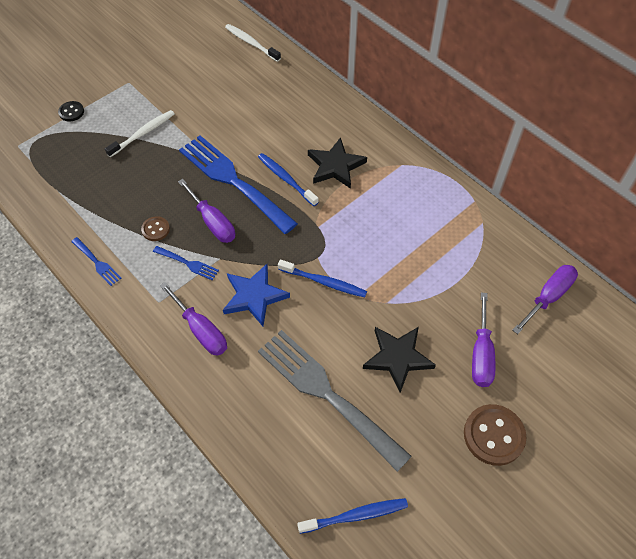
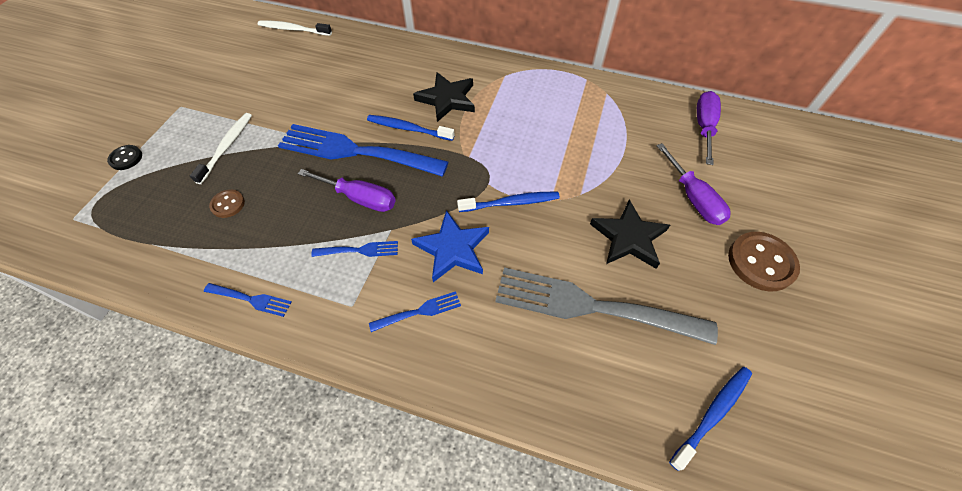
camera: 30 degrees left, 0 degrees up
brown button [141,216,170,241] -> brown button moved to [209,189,245,218]
purple screwdriver [160,282,227,356] -> blue fork [369,291,461,332]

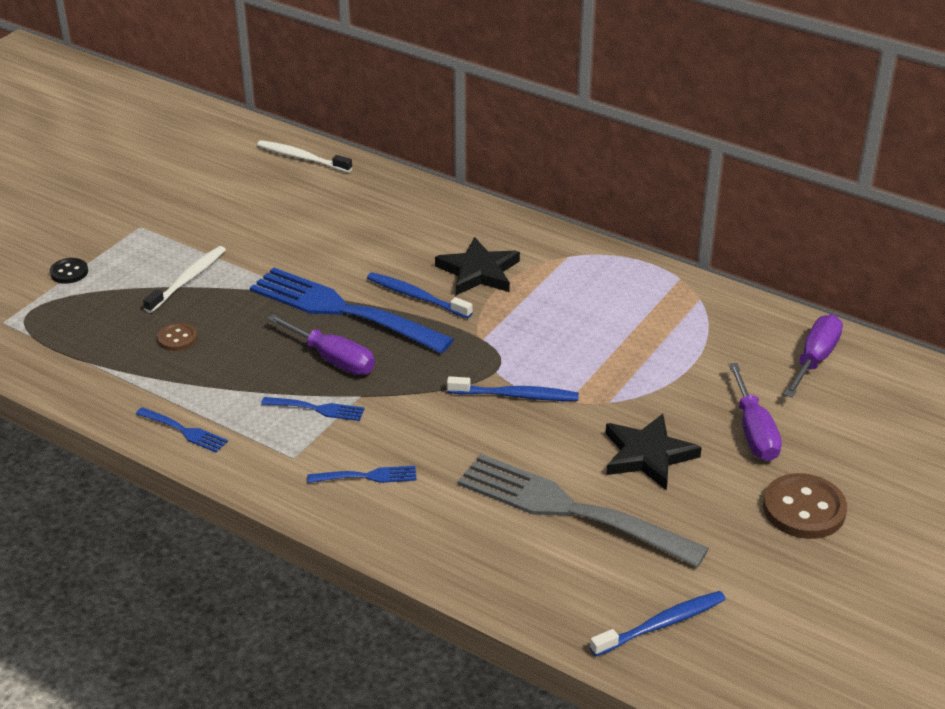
camera: 15 degrees right, 20 degrees down
blue star [411,210,489,282] -> none

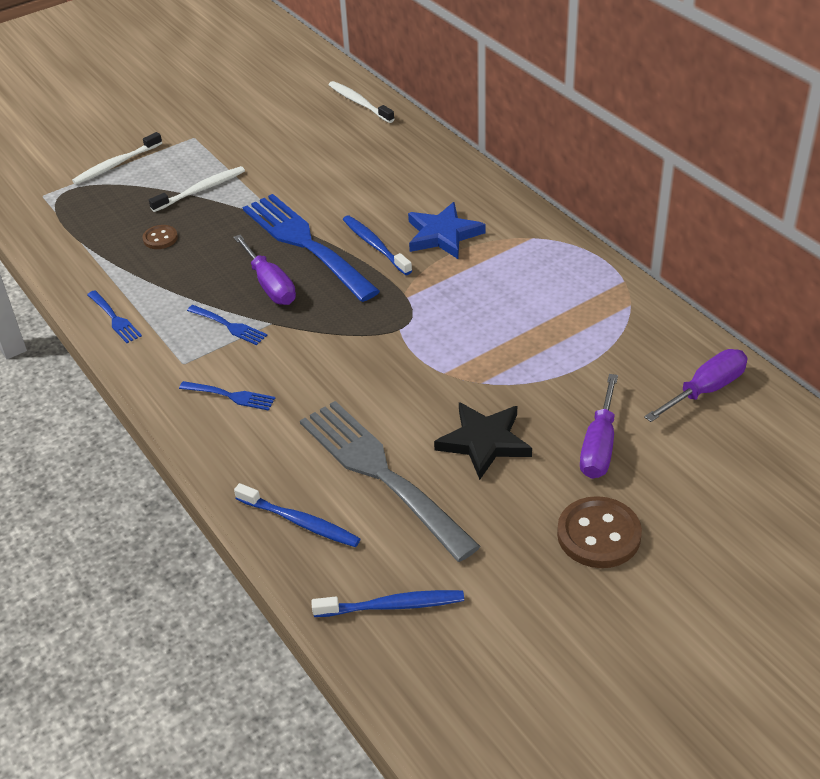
camera: 25 degrees right, 5 degrees up
black button [50,258,88,284] -> white toothbrush [72,132,162,185]
black star [435,237,520,295] -> blue star [408,202,486,259]
blue toothbrush [447,376,579,401] -> blue toothbrush moved to [234,483,360,547]

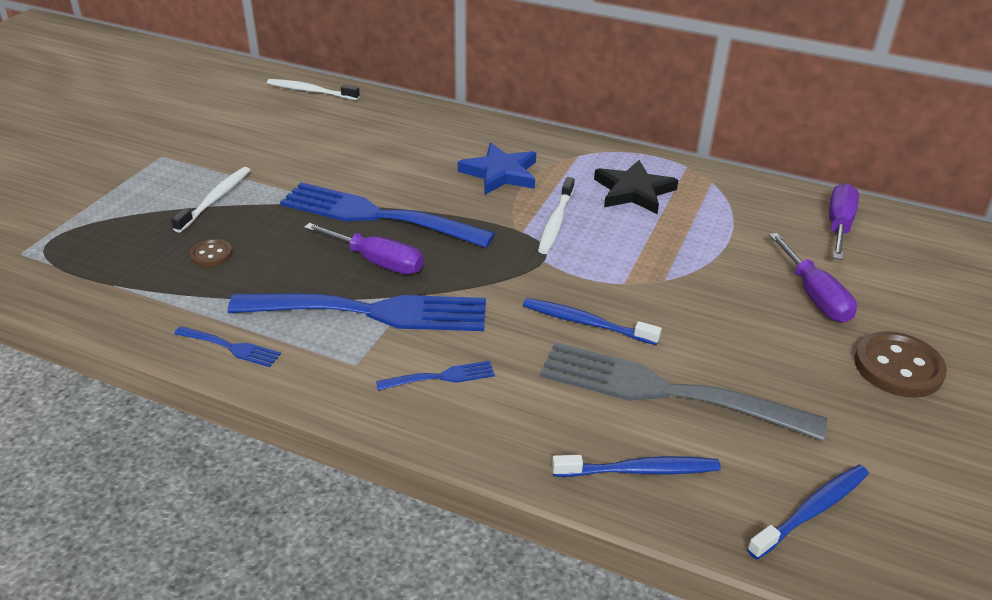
camera: 35 degrees left, 5 degrees down
white toothbrush [72,132,162,185] -> white toothbrush moved to [538,177,575,254]
blue fork [187,305,267,345] -> blue fork [228,293,486,331], size x2.35
blue toothbrush [343,215,412,275] -> blue toothbrush moved to [523,298,662,345]
black star [434,402,532,480] -> black star moved to [594,160,678,214]

